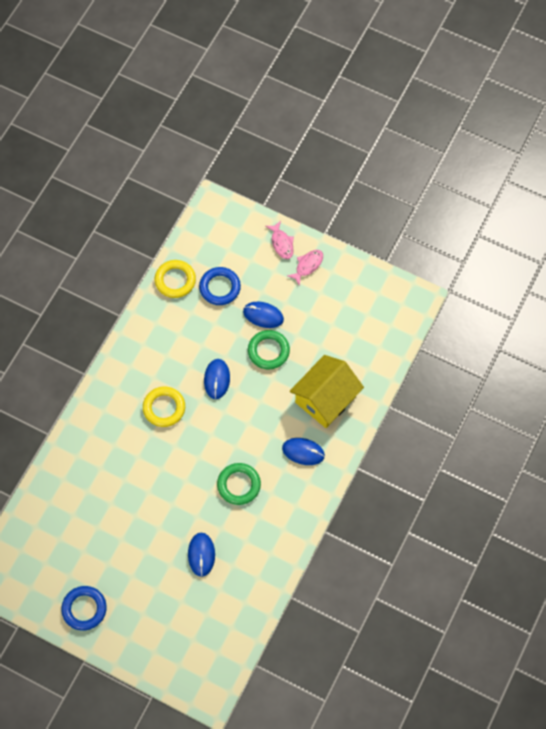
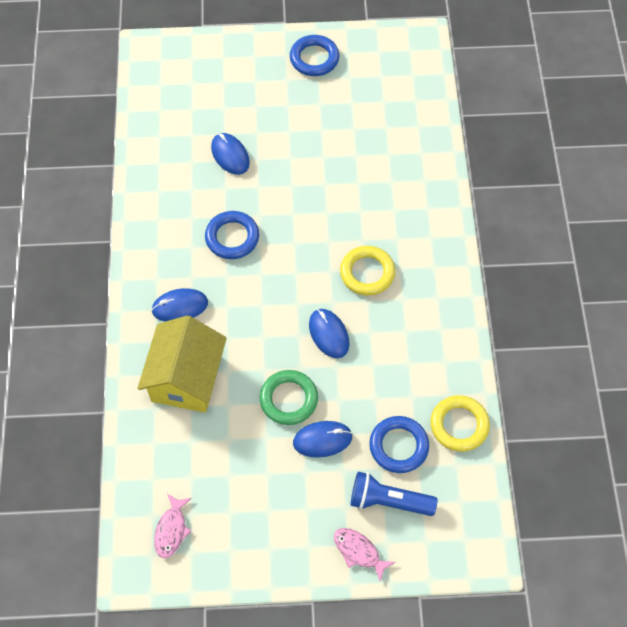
camera: 150 degrees right, 5 degrees down
green ring [217,463,261,505] -> blue ring [205,211,259,259]
pink fish [287,250,323,286] -> pink fish moved to [154,494,191,558]
none -> blue flashlight [350,472,437,516]

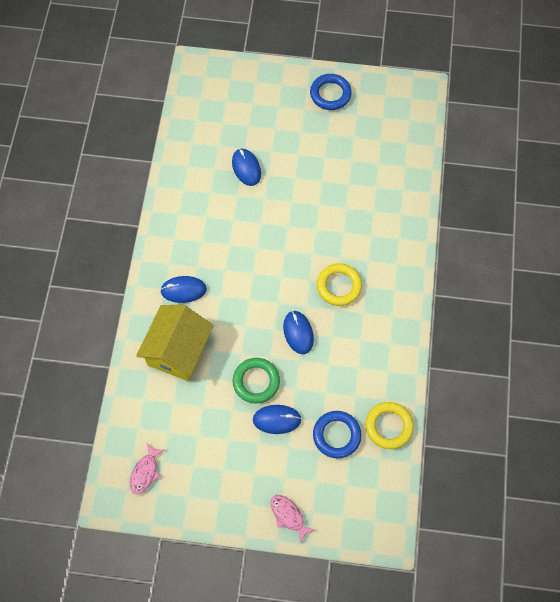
camera: 10 degrees right, 5 degrees up
blue ring [205,211,259,259] -> none
blue flashlight [350,472,437,516] -> none

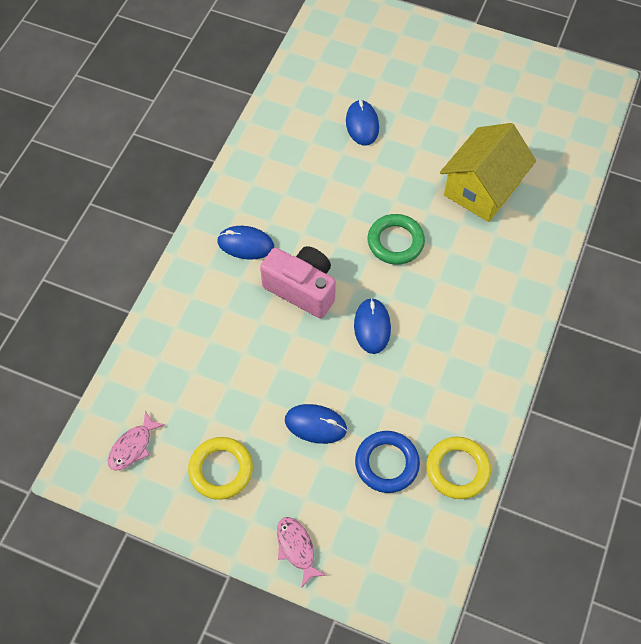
camera: 15 degrees right, 5 degrees down
yellow house [136,305,214,381] -> yellow house moved to [440,123,536,222]
green ring [233,358,280,403] -> green ring moved to [367,214,425,265]
blue ring [310,74,352,110] -> none
yellow ring [317,263,362,306] -> yellow ring moved to [188,437,253,500]
none -> pink camera [260,246,336,318]

